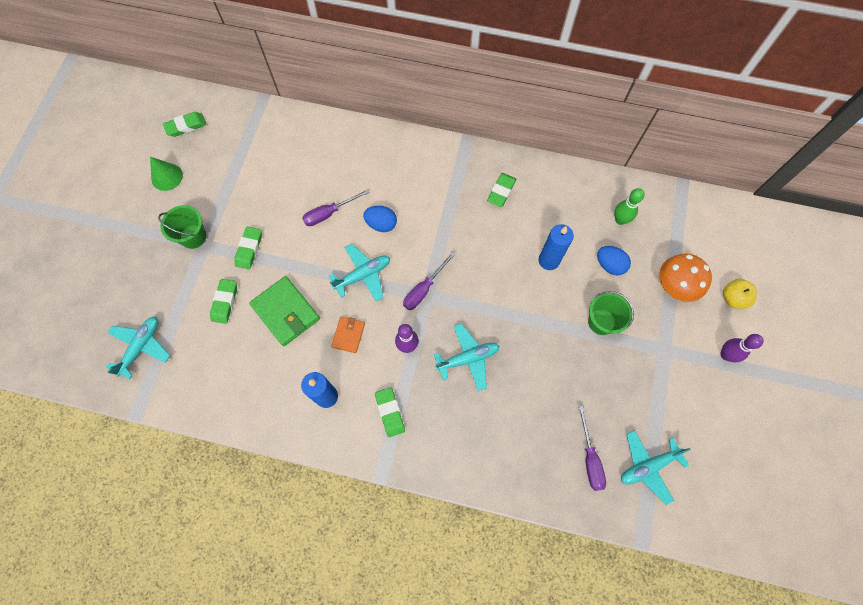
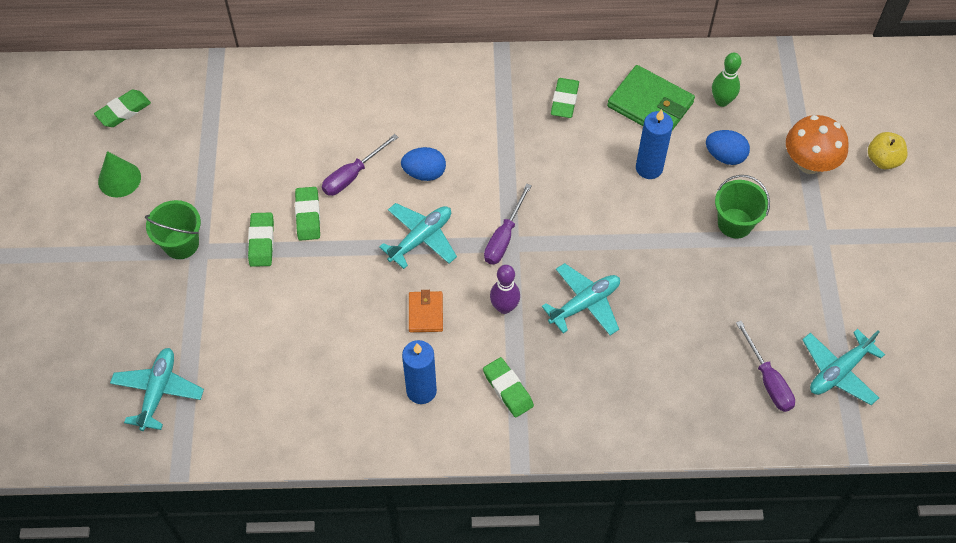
camera: 15 degrees left, 10 degrees down
green eraser [210,279,237,324] -> green eraser moved to [295,187,320,241]
green wallet [249,276,320,346] -> green wallet moved to [607,65,695,131]
purple bowling pin [720,334,764,362] -> none

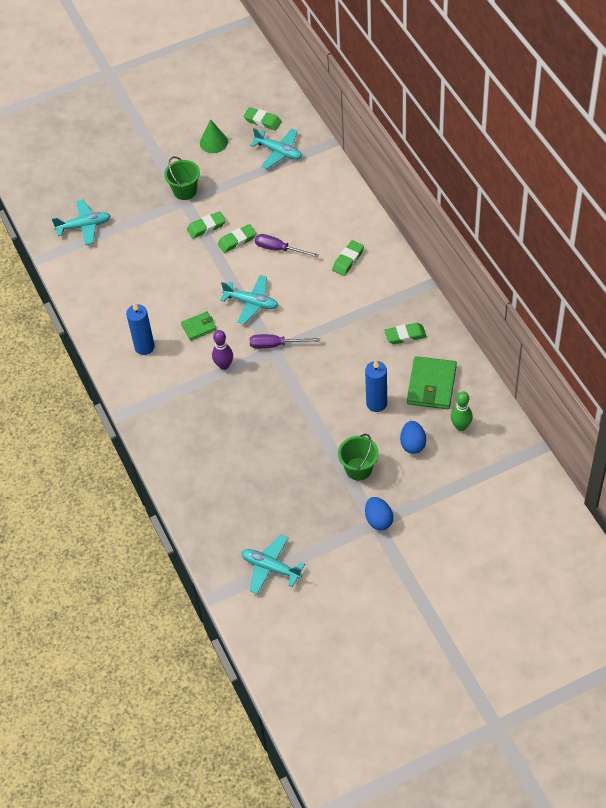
camera: 70 degrees right, 5 degrees down
blue egg [401,147,446,181] -> blue egg moved to [365,497,393,530]
orange wallet [409,290,443,332] -> green wallet [181,312,217,341]
green eraser [483,357,534,417] -> green eraser moved to [332,240,364,276]
turquoise plane [542,263,620,335] -> turquoise plane moved to [250,128,302,169]
purple screwdriver [736,321,795,412] -> none
orange mushroom [786,115,849,174] -> none
yellow apple [868,132,908,169] -> none

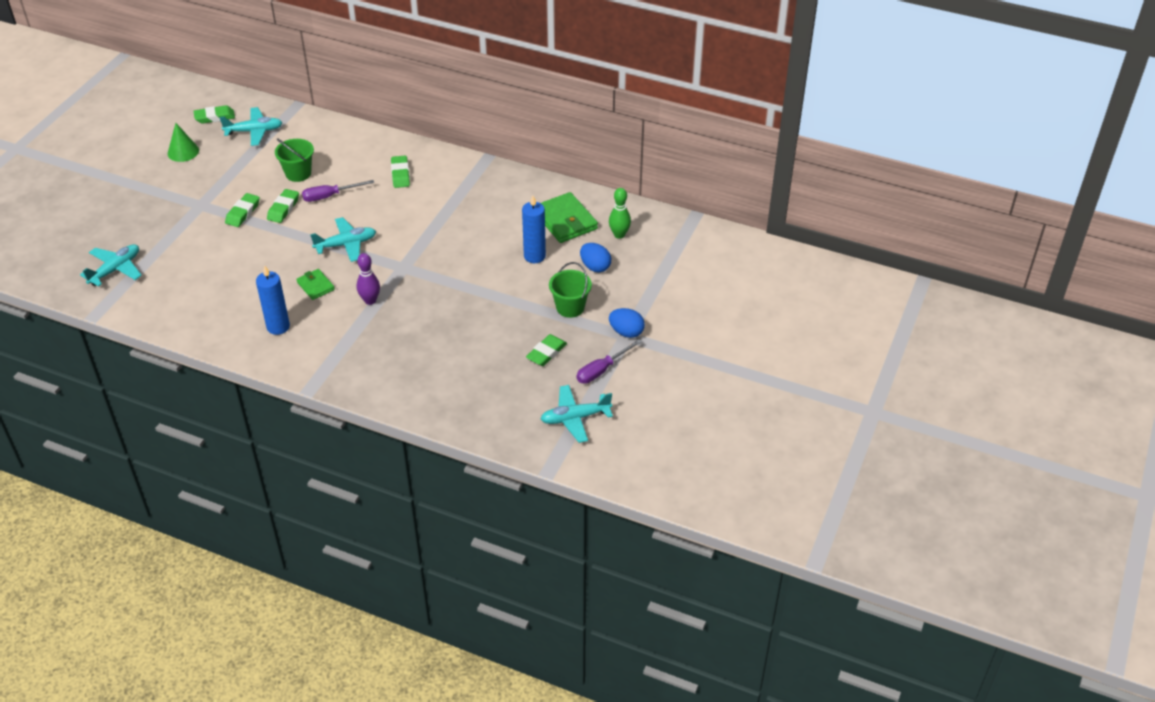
camera: 45 degrees left, 10 degrees down
green bucket [164,157,200,200] -> green bucket moved to [275,138,314,182]
green wallet [181,312,217,341] -> green wallet turned 60 degrees counterclockwise [296,269,335,300]
purple screwdriver [250,334,320,349] -> purple screwdriver moved to [577,339,642,384]
green eraser [384,323,427,344] -> green eraser moved to [526,334,567,366]

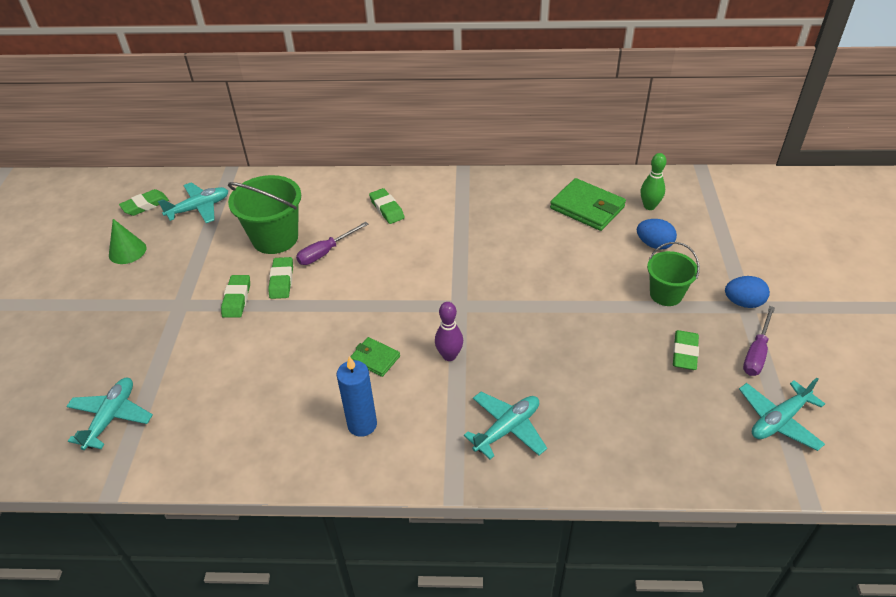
camera: 20 degrees left, 0 degrees up
green bucket [275,138,314,182] -> green bucket [228,175,301,254], size x1.57
turquoise plane [310,217,376,262] -> turquoise plane moved to [464,392,547,459]
blue candle [522,196,546,263] -> none

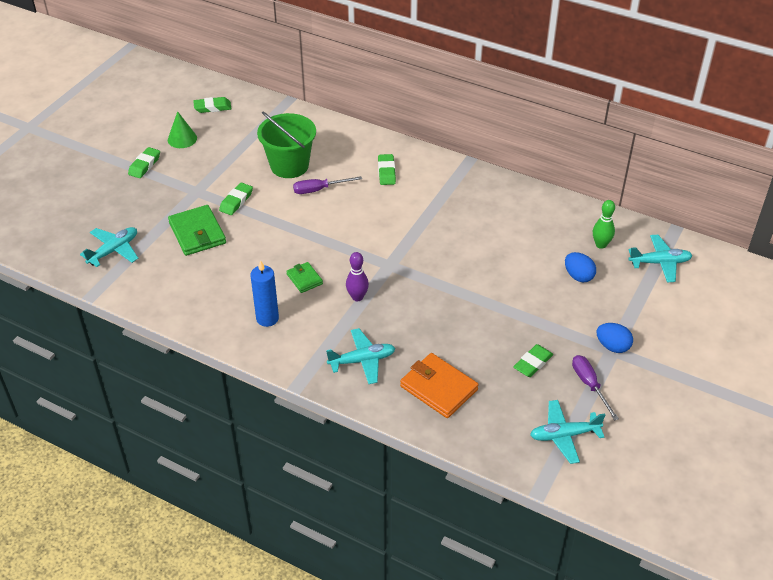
camera: 25 degrees right, 0 degrees up
turquoise plane [158,182,228,223] -> turquoise plane moved to [628,235,693,282]
green eraser [268,257,293,299] -> green eraser moved to [128,147,160,178]
green wallet [550,178,626,231] -> green wallet moved to [168,205,226,256]
green bucket [647,242,700,306] -> none
purple screwdriver [743,306,775,376] -> purple screwdriver turned 105 degrees clockwise [572,355,619,421]
none -> orange wallet [400,353,479,418]

